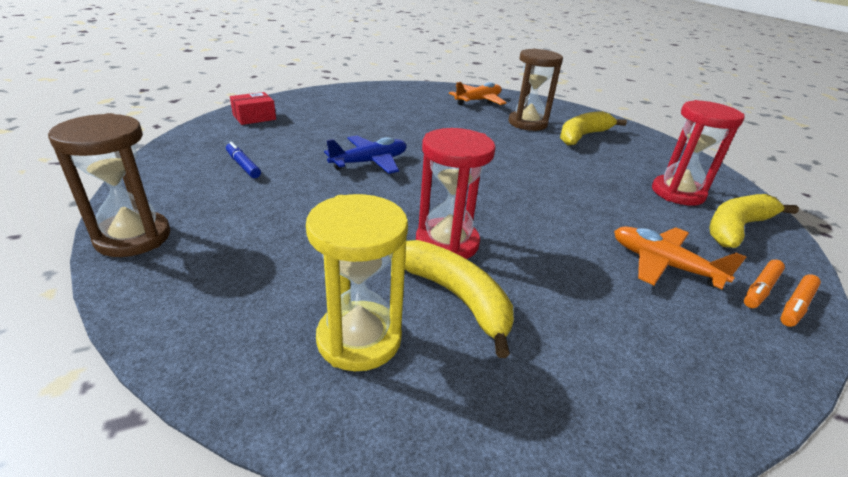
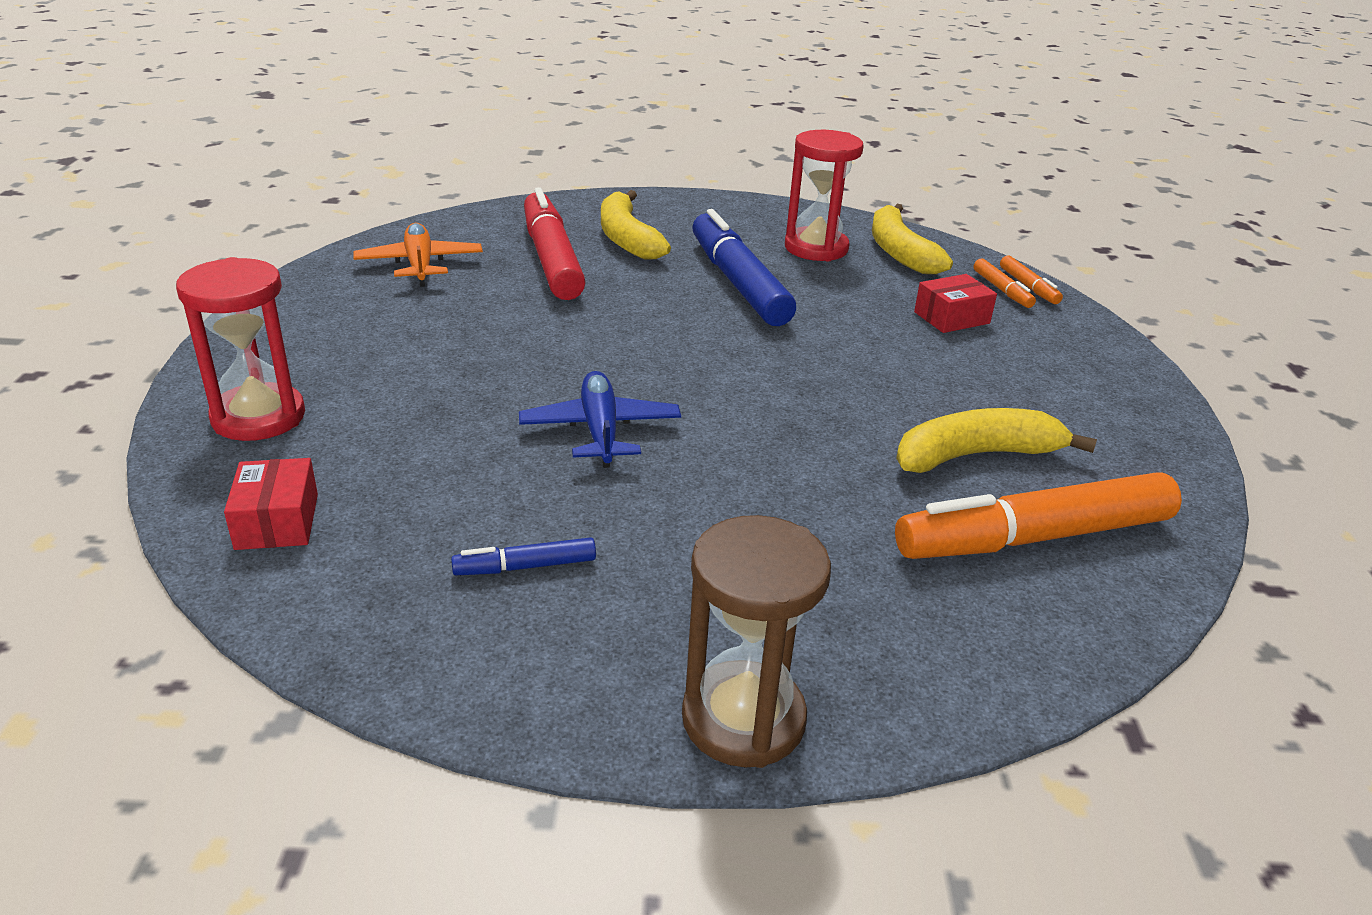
camera: 65 degrees left, 0 degrees up
yellow hourglass [306,194,408,371] -> orange marker [895,472,1182,559]
red hourglass [416,128,496,259] -> red hourglass moved to [176,257,305,441]
brown hourglass [508,49,563,131] -> red marker [524,187,586,300]
orange plane [614,226,746,289] -> red box [914,274,997,333]
none -> blue marker [692,209,796,326]

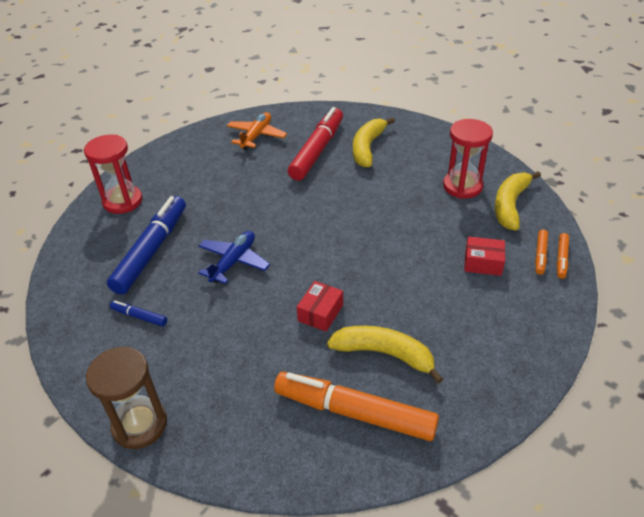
camera: 40 degrees right, 10 degrees up
red box [224,458,318,550] -> red box moved to [297,281,343,332]
blue marker [692,209,796,326] -> blue marker moved to [107,196,186,295]

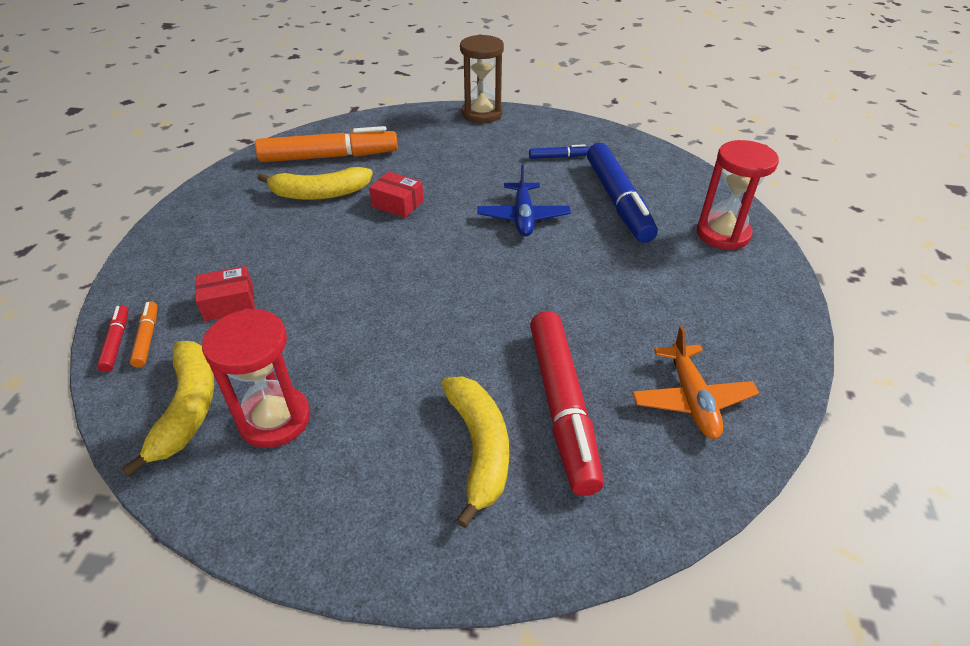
camera: 150 degrees right, 0 degrees up
red box [297,281,343,332] -> red box turned 60 degrees counterclockwise [369,171,424,218]
orange marker [557,233,569,279] -> red marker [97,305,129,372]

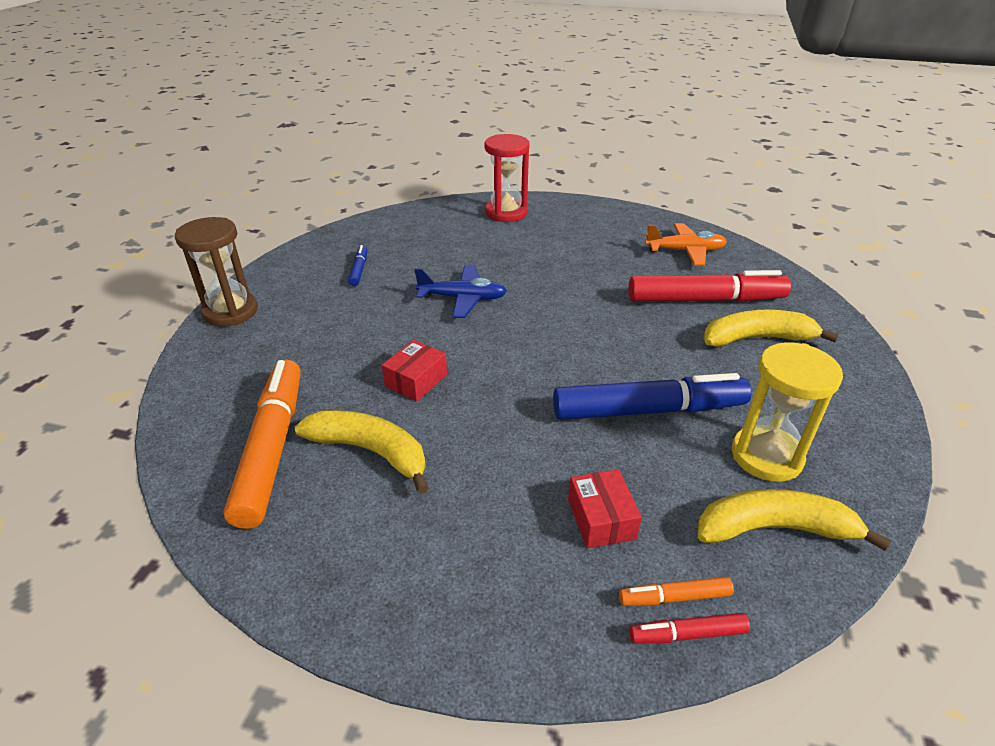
camera: 85 degrees left, 5 degrees down
red hourglass [202,309,310,448] -> yellow hourglass [732,342,843,482]
yellow banana [257,167,373,200] -> yellow banana turned 60 degrees counterclockwise [295,410,428,494]
blue marker [587,143,658,243] -> blue marker moved to [553,373,751,420]

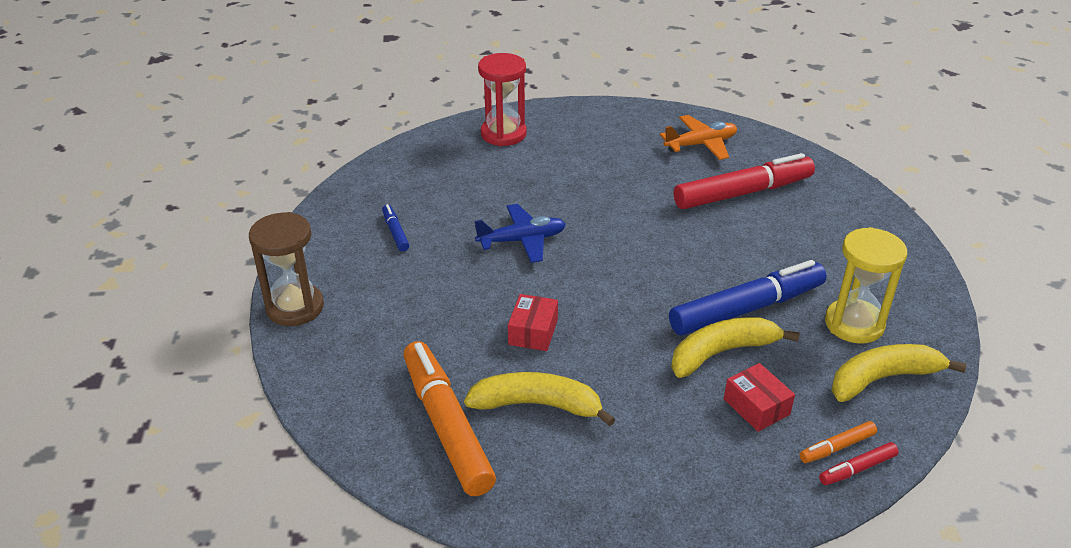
camera: 20 degrees left, 0 degrees up
yellow banana [703,310,839,347] -> yellow banana moved to [671,317,800,378]

